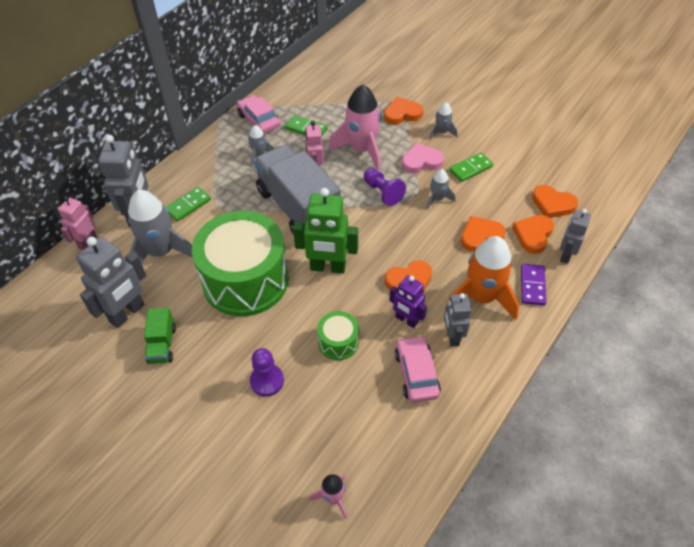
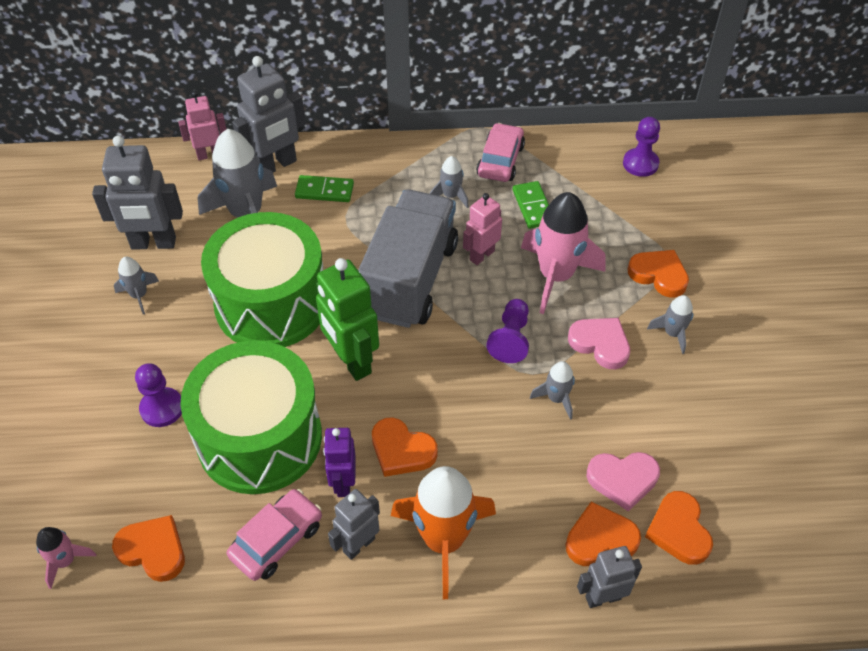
camera: 50 degrees right, 0 degrees up
green truck [144,308,176,364] -> grey rocket [114,257,159,314]
green drum [317,311,359,360] -> green drum [180,341,322,494], size x2.27
green domino [449,152,493,182] -> none
orange heart [461,216,506,252] -> orange heart moved to [112,515,185,582]
purple domino [521,263,547,306] -> none
none -> pink heart [586,452,660,511]
none -> purple pawn [623,117,660,177]

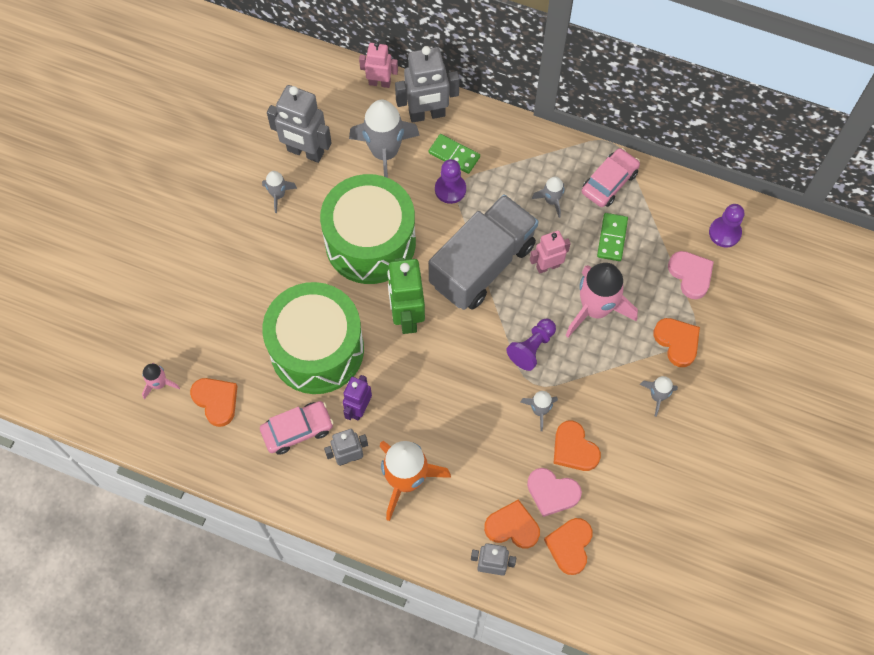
camera: 25 degrees right, 15 degrees up
purple pawn [135,363,182,427] -> purple pawn moved to [435,159,466,204]
orange heart [372,417,438,477] -> orange heart moved to [553,420,601,471]
pink heart [568,318,630,369] -> pink heart moved to [668,251,714,299]

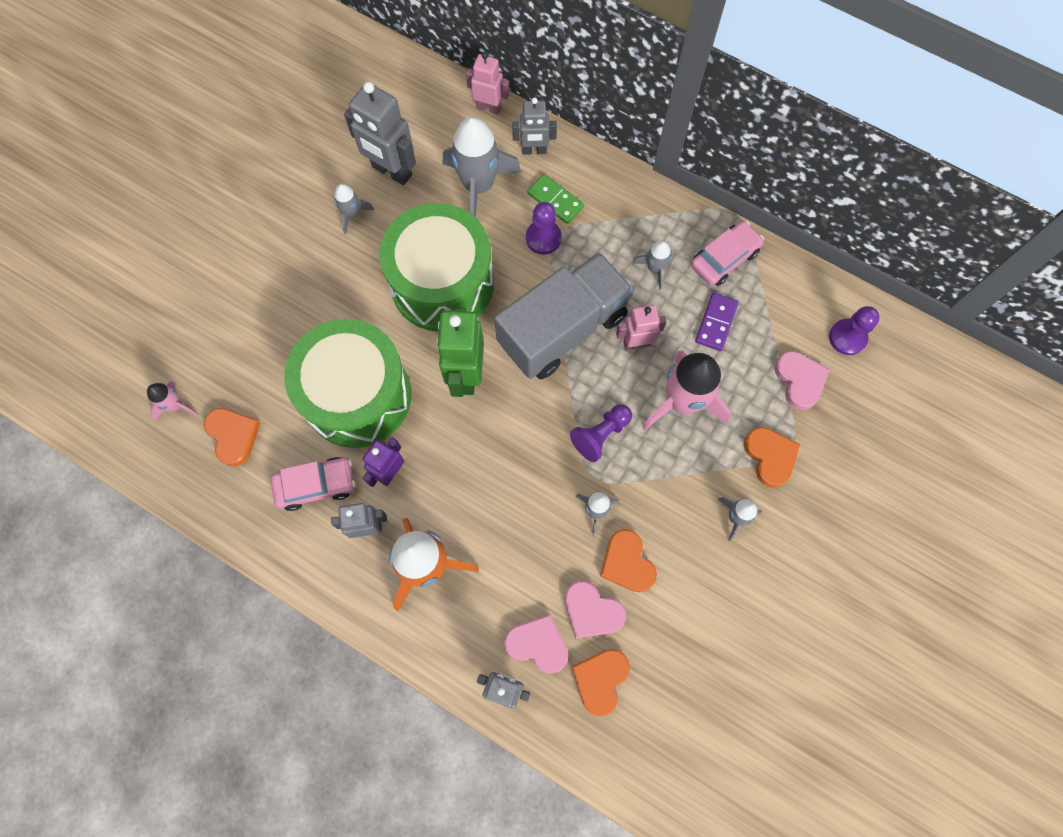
camera: 10 degrees right, 5 degrees up
grey robot [395,46,460,123] -> grey robot [512,97,557,155], size x0.61
orange heart [484,499,540,549] -> pink heart [504,614,568,674]
green domino [597,213,628,261] -> purple domino [695,293,739,351]

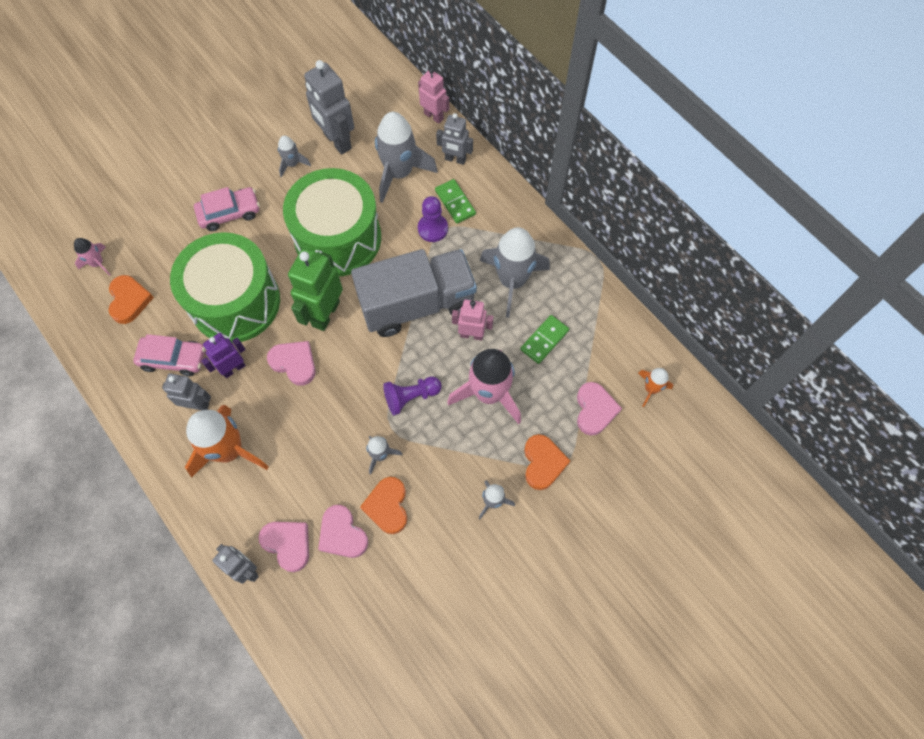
camera: 20 degrees right, 5 degrees down
orange heart [572,649,630,717] -> none
grey rocket [633,241,673,290] -> grey rocket [480,227,550,318], size x2.04
pink car [691,221,764,286] -> pink car moved to [194,187,260,231]
purple domino [695,293,739,351] -> green domino [520,315,569,364]
purple pawn [829,306,880,355] -> orange rocket [638,368,673,407]
none -> pink heart [267,341,316,386]

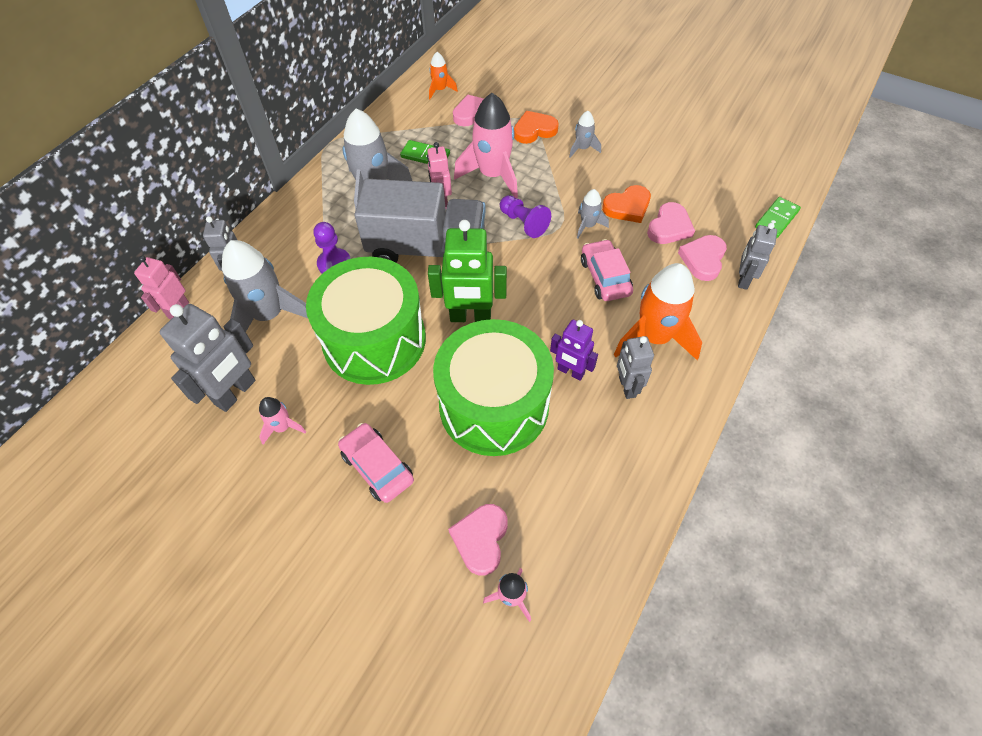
camera: 110 degrees left, 10 degrees down
orange heart [108,275,154,324] -> none
pink car [133,334,205,376] -> pink car moved to [581,239,633,301]
pink heart [267,341,316,386] -> pink heart moved to [448,504,508,576]
grey rocket [278,135,311,178] -> pink rocket [259,397,306,444]
grey truck [351,249,477,337] -> grey truck turned 135 degrees clockwise [354,179,486,263]
green domino [435,179,476,224] -> green domino moved to [755,197,801,238]

